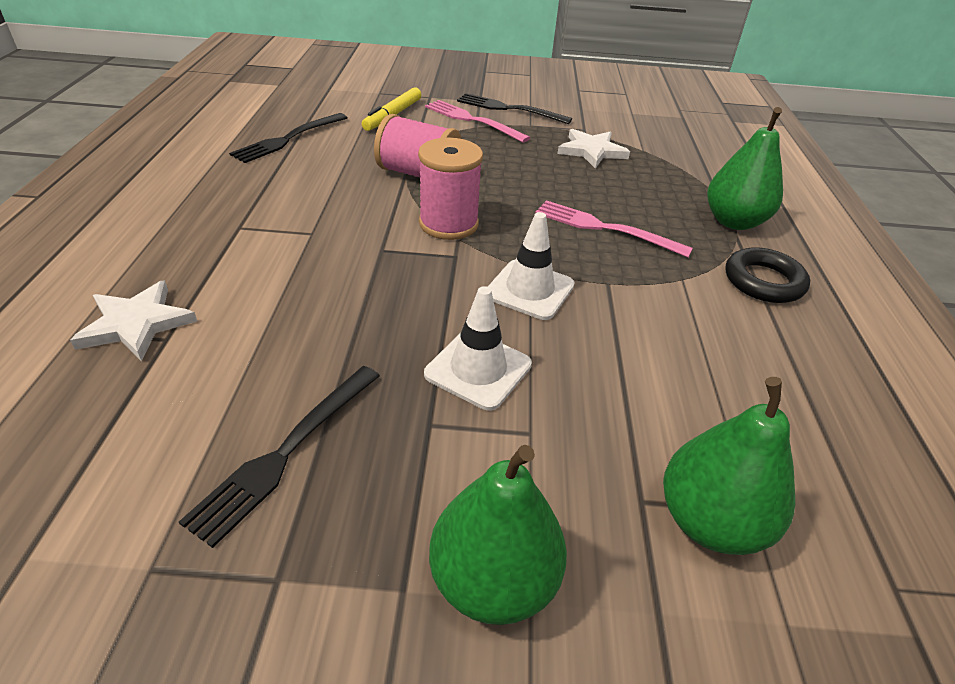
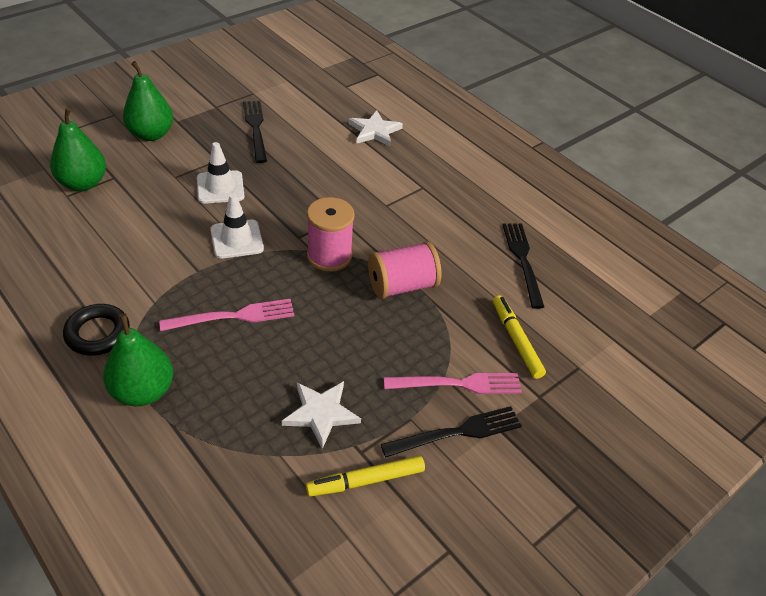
camera: 135 degrees right, 5 degrees up
none -> yellow marker [306,456,425,497]

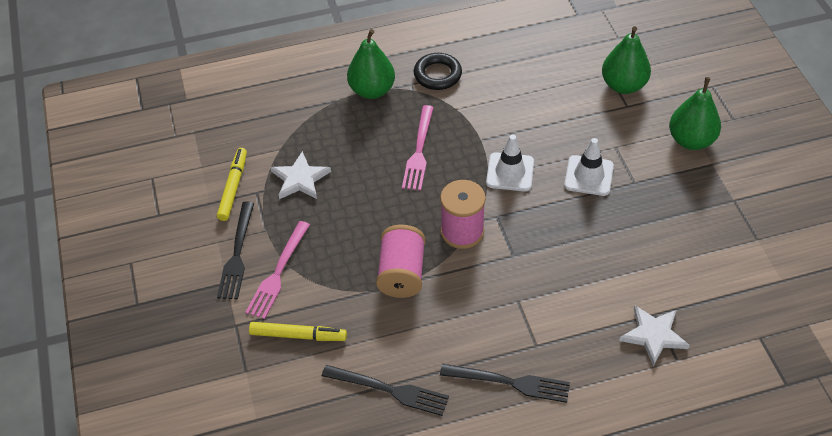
camera: 120 degrees right, 5 degrees up
black fork [243,101,267,163] -> black fork moved to [440,364,570,403]

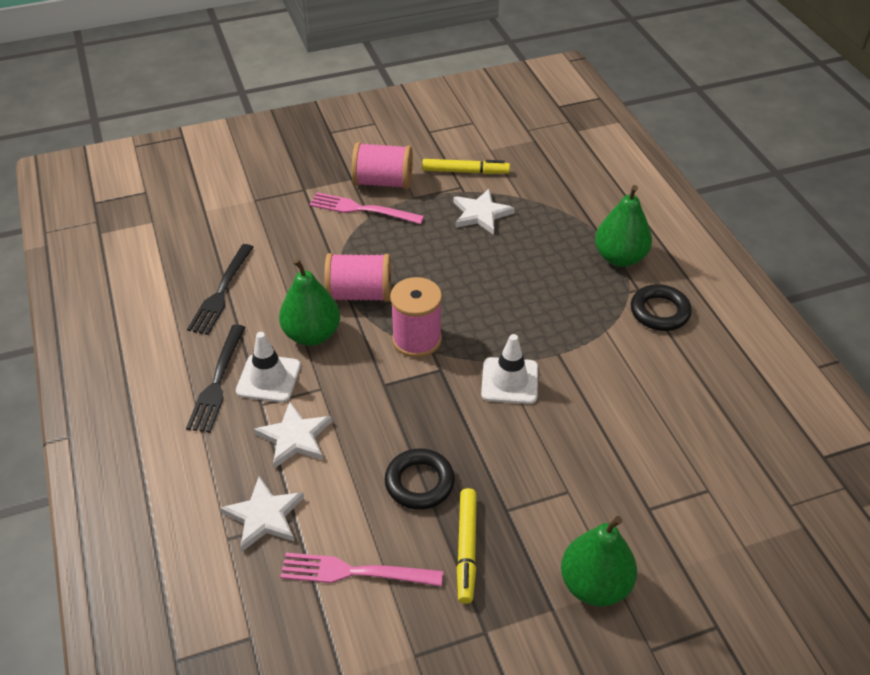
camera: 85 degrees right, 5 degrees down
black fork [217,201,254,299] -> pink spool [352,142,413,189]
yellow marker [249,322,347,341] -> yellow marker moved to [457,488,477,604]
pink fork [402,105,434,191] -> pink fork moved to [280,553,443,586]
white traffic cone [564,138,614,196] -> white traffic cone moved to [236,332,301,403]
green pear [602,26,651,94] -> green pear moved to [279,259,340,346]
none -> white star [254,402,332,468]
none -> black ring [385,448,455,510]

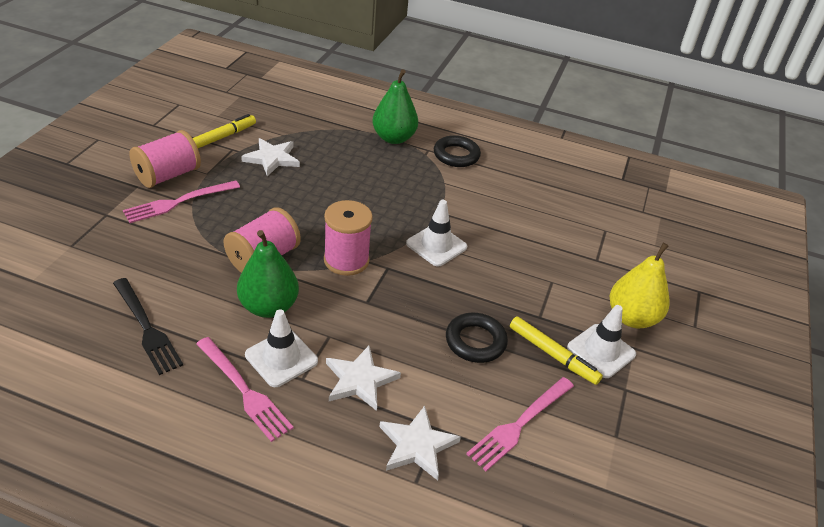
camera: 55 degrees left, 5 degrees down
black fork [186,325,245,433] -> pink fork [196,337,294,442]
green pear [561,516,637,607] -> yellow pear [610,243,670,329]
none -> white traffic cone [567,305,636,378]

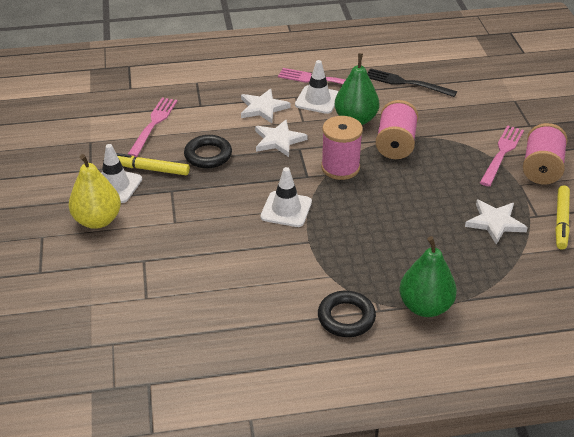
camera: 155 degrees right, 0 degrees up
white star [380,406,461,480] -> white star moved to [255,120,307,157]

